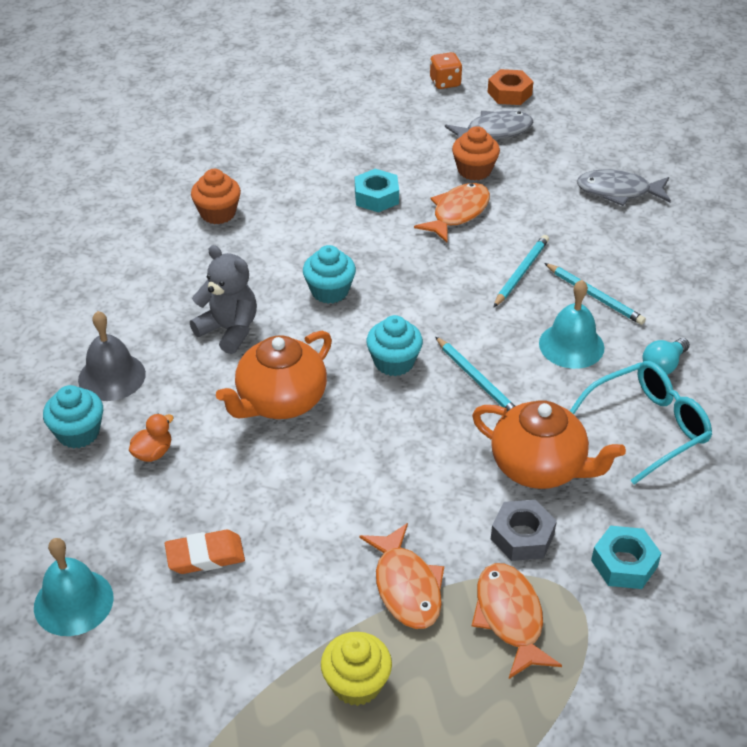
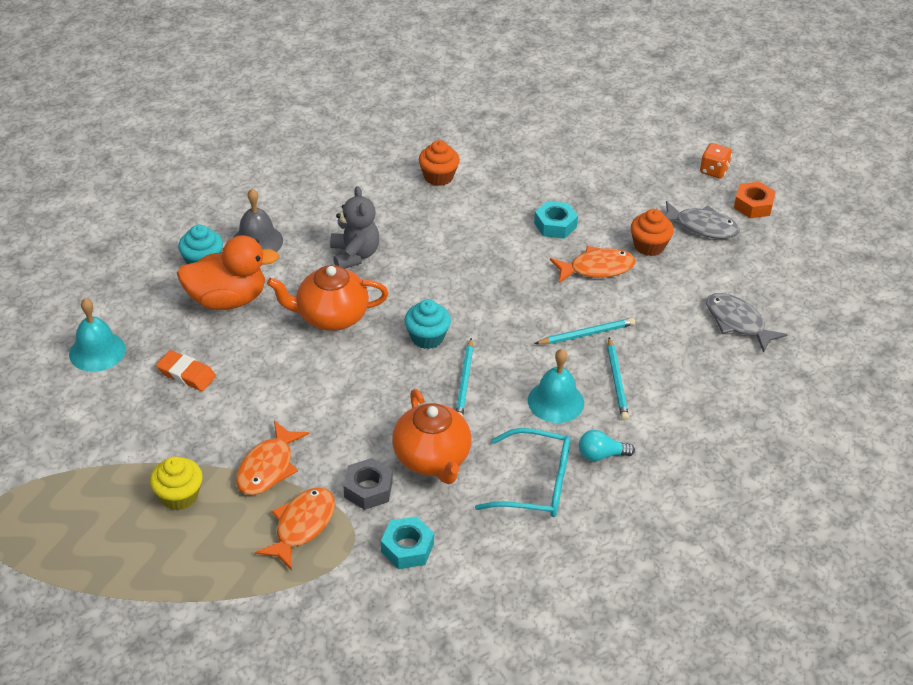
camera: 40 degrees right, 0 degrees up
orange duck [129,414,174,462] -> orange duck [177,235,279,310], size x2.36
turquoise cupcake [303,245,356,304] -> none

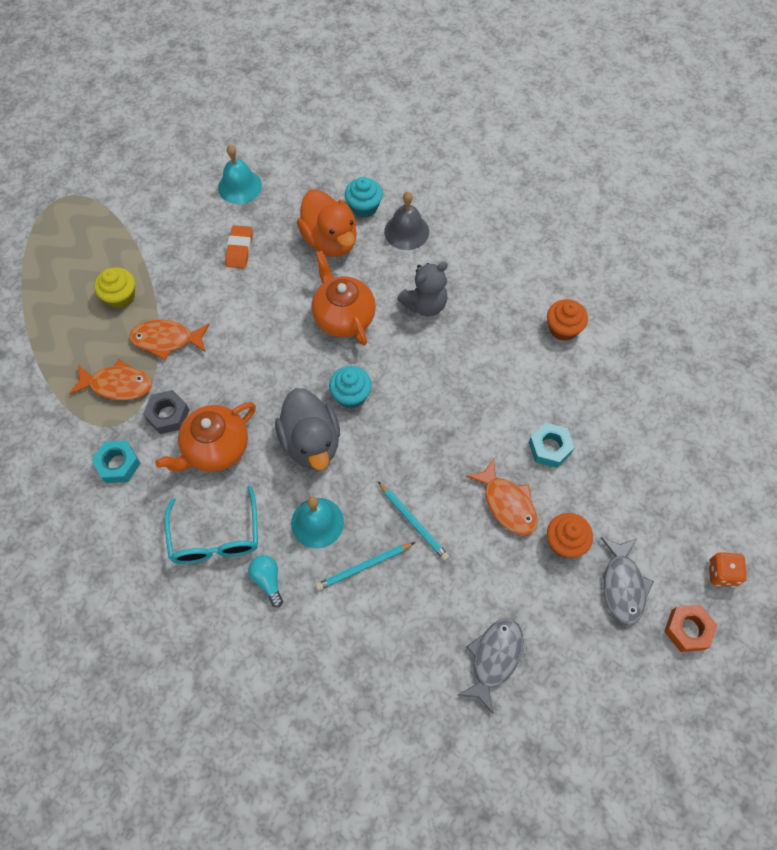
camera: 70 degrees right, 20 degrees up
turquoise pencil [456,338,473,417] -> grey duck [275,388,340,470]

